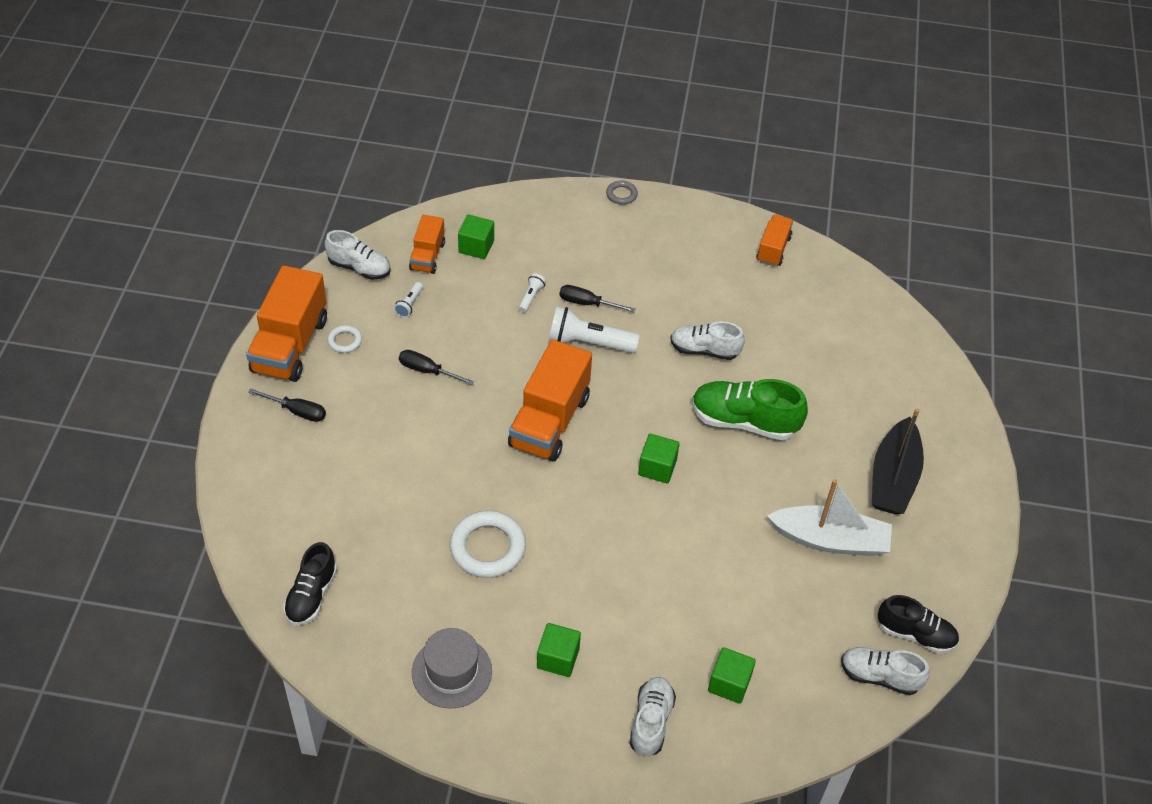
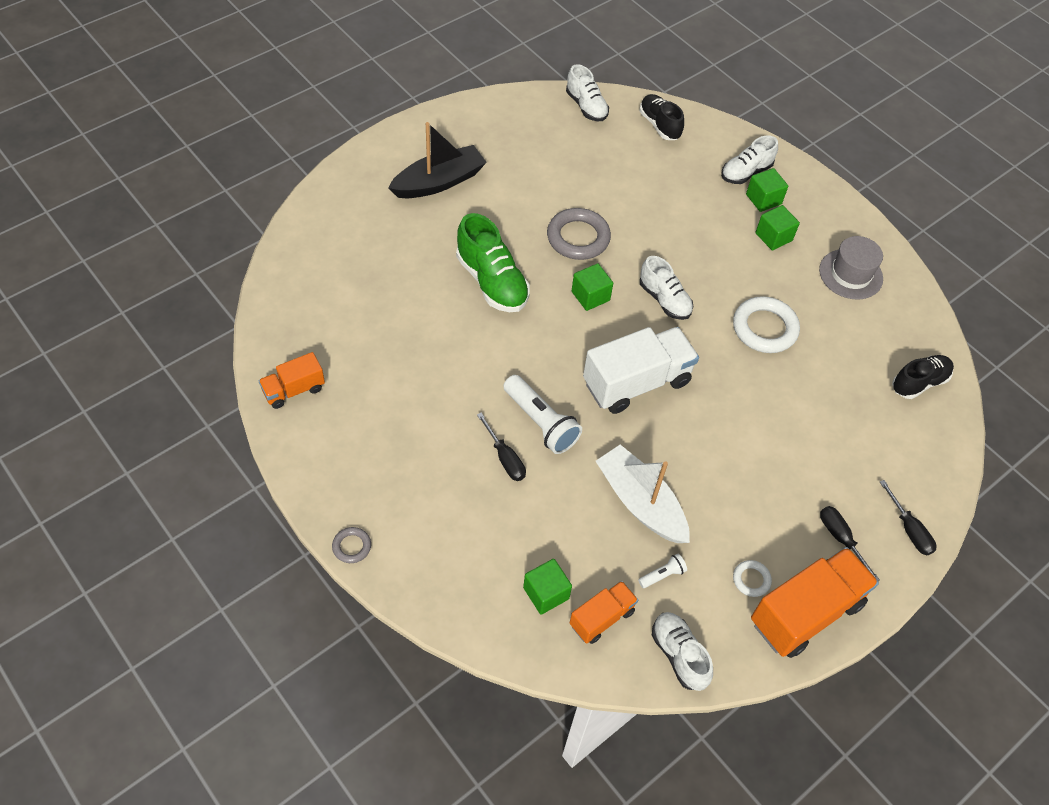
camera: 140 degrees left, 5 degrees up
black screwdriver [399,350,474,385] -> black screwdriver moved to [880,480,936,556]
orange truck [508,340,592,462] -> white truck [583,327,699,414]
white flashlight [518,273,546,313] -> none
white shoe [670,321,745,360] -> white shoe moved to [640,256,693,320]
green cube [708,647,756,704] -> green cube moved to [746,168,788,212]
white boat [767,479,892,556] -> white boat moved to [596,445,690,543]
black shoe [878,595,959,654] -> black shoe moved to [639,94,684,140]
none -> grey ring [547,208,611,260]

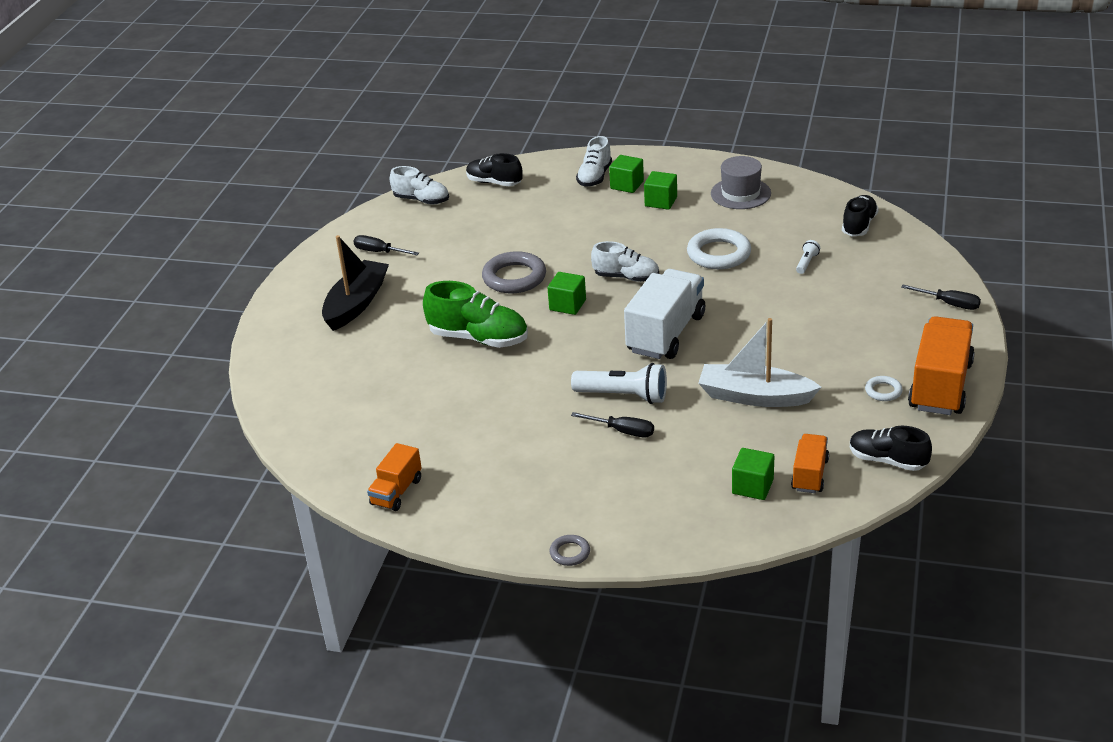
camera: 30 degrees left, 20 degrees down
white flashlight [638,554,687,588] -> white flashlight moved to [796,240,820,274]
white shoe [652,612,713,691] -> black shoe [850,426,932,471]
black screwdriver [820,506,880,581] -> black screwdriver moved to [354,235,419,255]

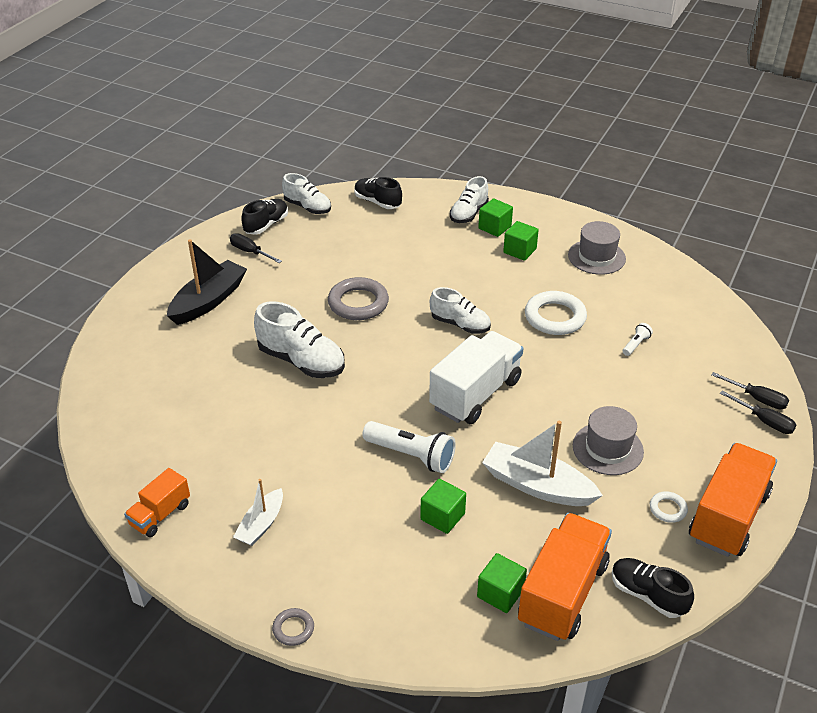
camera: 10 degrees right, 5 degrees up
green shoe [423,281,528,348] -> white shoe [254,301,345,378]
green cube [548,272,586,315] -> green cube moved to [420,479,466,534]
black screwdriver [571,412,654,437] -> black screwdriver moved to [711,372,789,409]
orange truck [791,434,829,493] -> orange truck [518,513,612,641], size x1.82
black shoe [842,195,879,236] -> black shoe moved to [241,199,288,235]
none -> white boat [233,479,283,546]
none -> grey hat [573,406,644,475]

